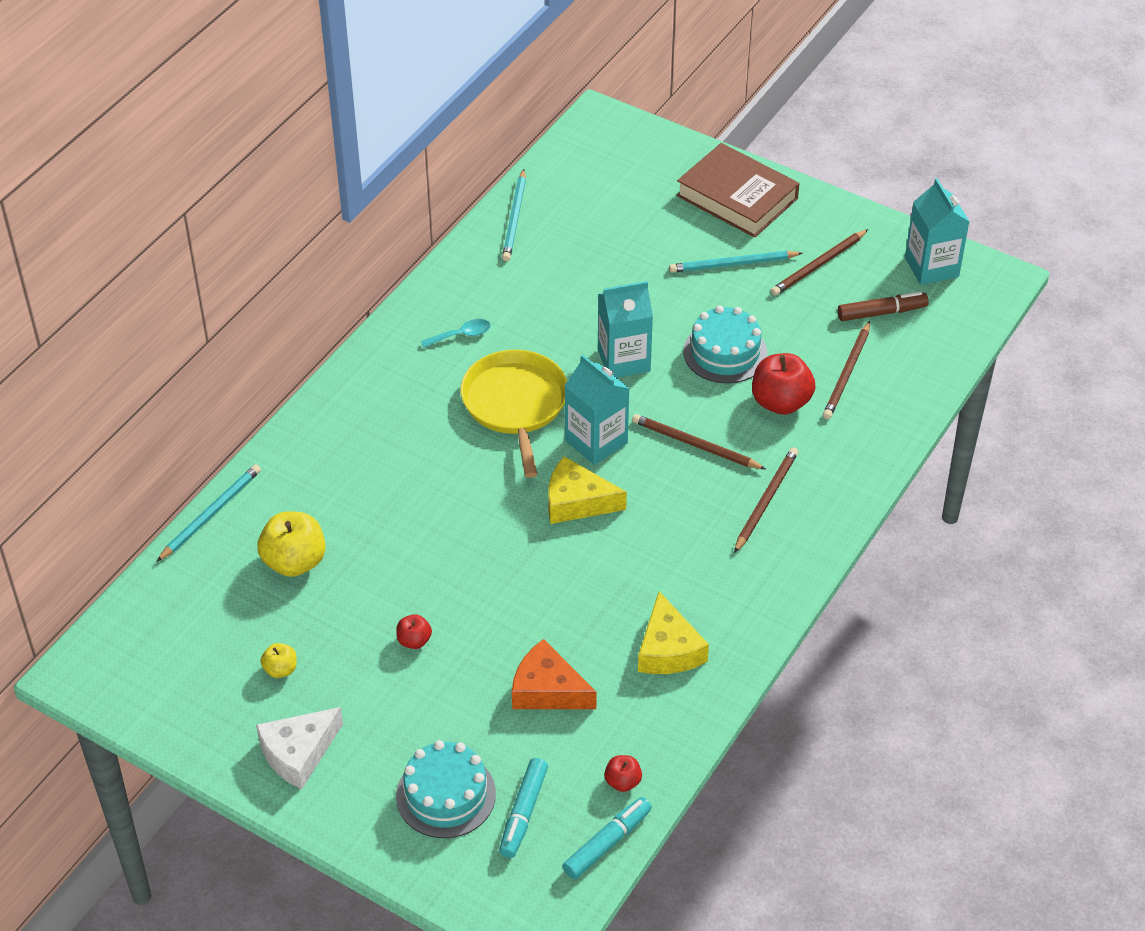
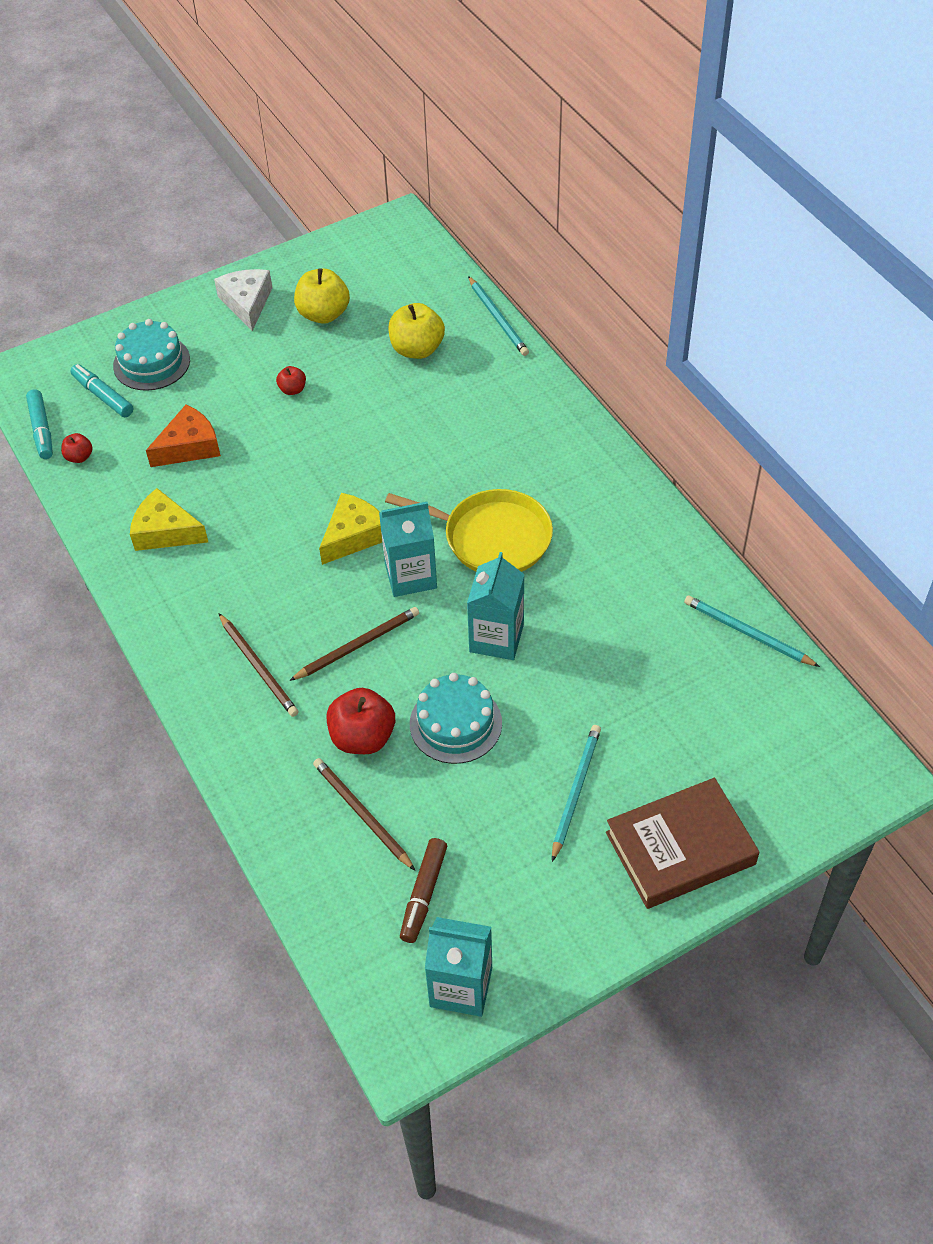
camera: 120 degrees right, 5 degrees up
yellow apple [261,643,297,678] -> yellow apple [294,268,350,324], size x1.94
turquoise spoon [421,319,490,348] -> none
brown pencil [771,229,868,296] -> none

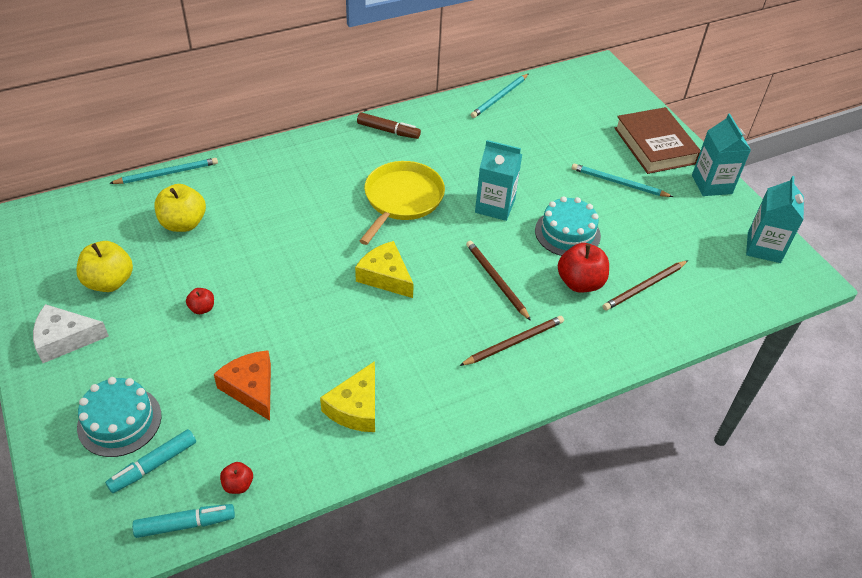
camera: 90 degrees left, 5 degrees down
turquoise carton [379,502,437,597] -> turquoise carton moved to [692,114,751,196]
brown marker [400,838,447,943] -> brown marker moved to [357,112,421,139]

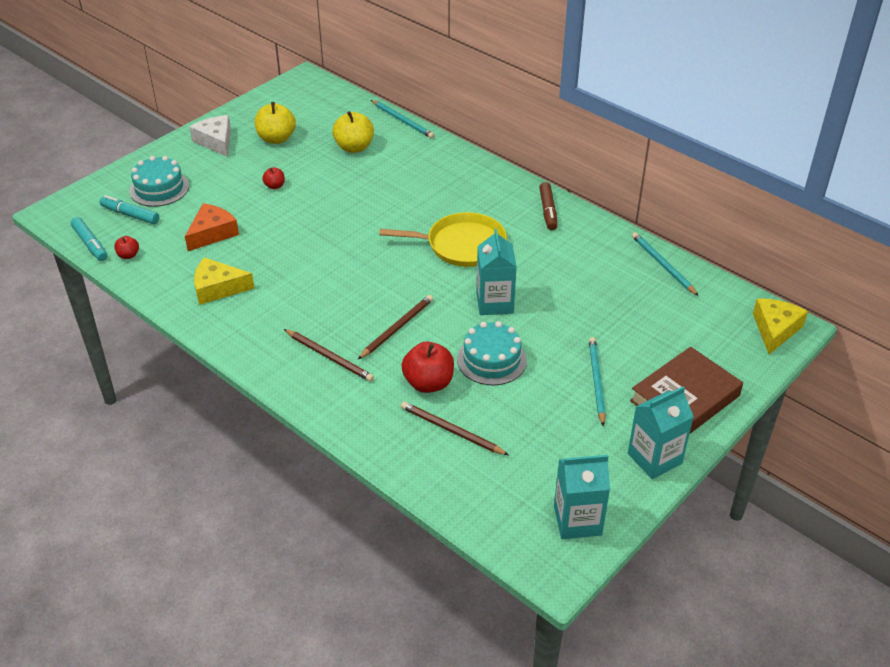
camera: 70 degrees right, 5 degrees down
yellow cheese [355,241,414,298] -> yellow cheese moved to [753,299,808,354]
turquoise pencil [471,74,528,118] -> turquoise pencil turned 45 degrees clockwise [632,232,699,296]

